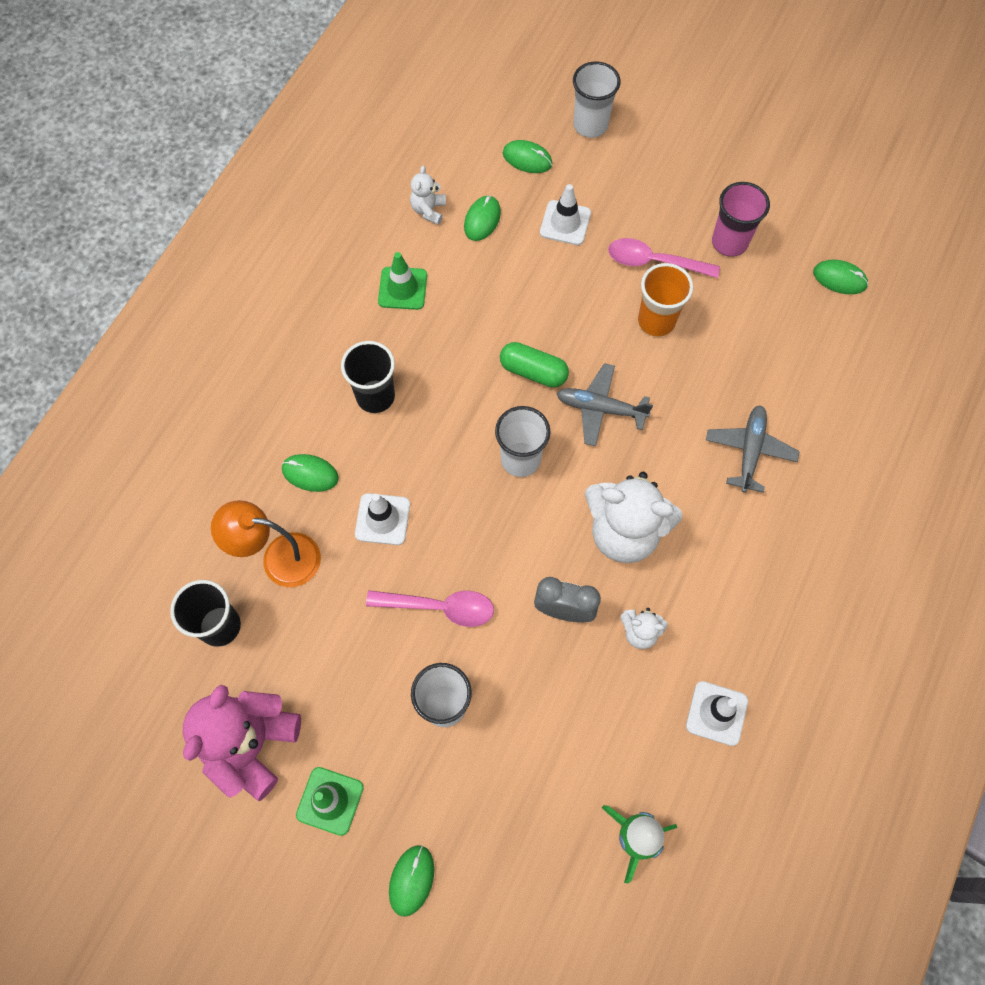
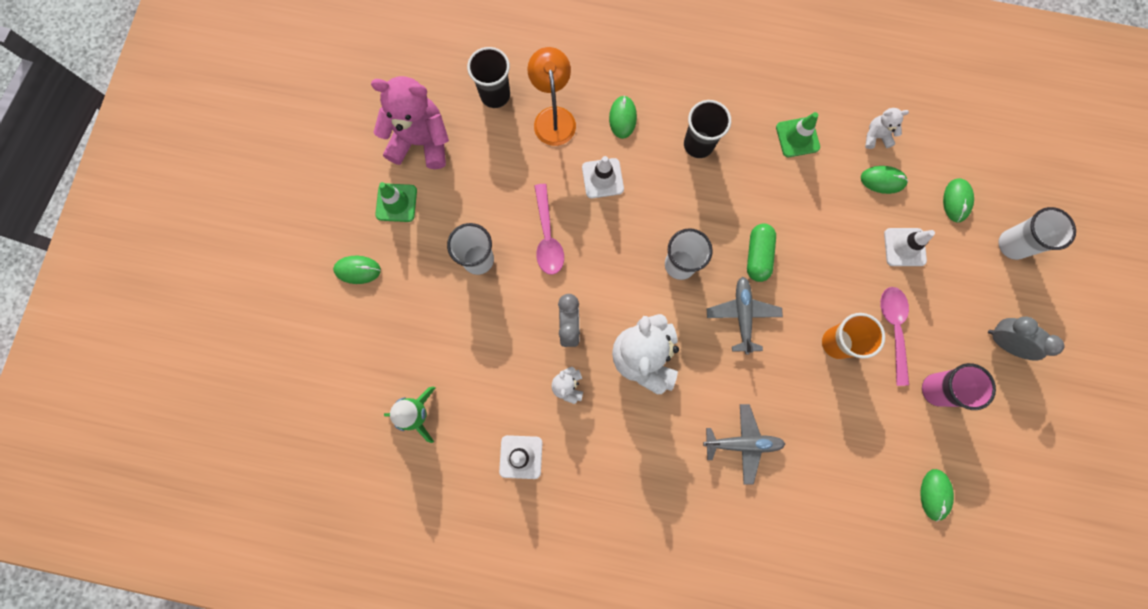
camera: 75 degrees right, 10 degrees up
none -> grey clock [988,317,1064,361]

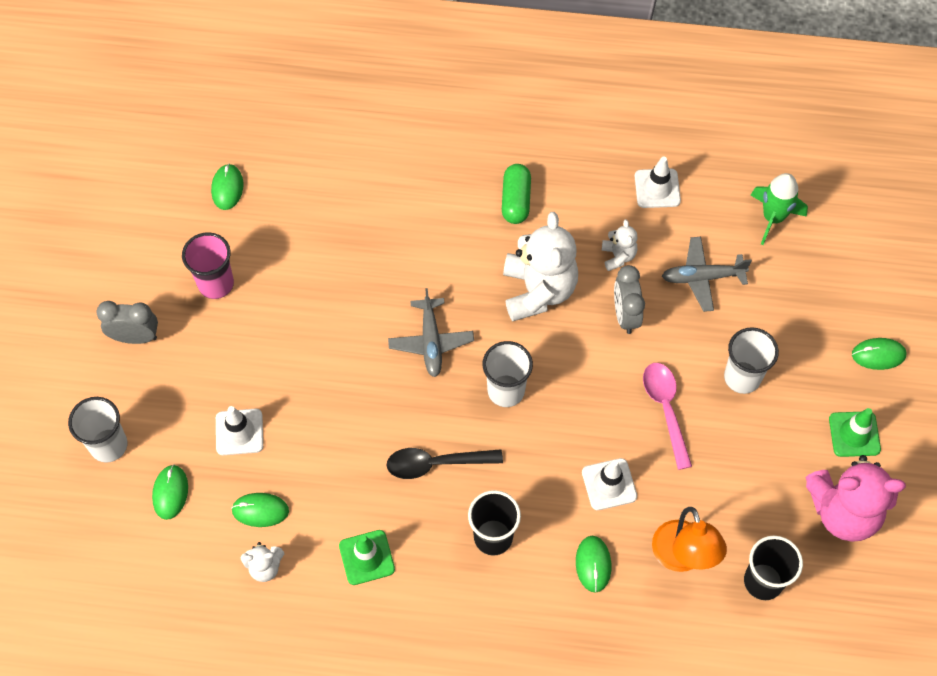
camera: 175 degrees right, 15 degrees down
grey plane [703,404,785,484] -> grey plane moved to [662,237,752,312]
green capsule [747,224,776,282] -> green capsule moved to [502,164,531,224]
orange cup [822,313,885,359] -> none
pink spoon [880,287,909,386] -> none
grey clock [988,317,1064,361] -> grey clock turned 150 degrees clockwise [97,301,158,344]
none -> black spoon [386,448,503,479]

